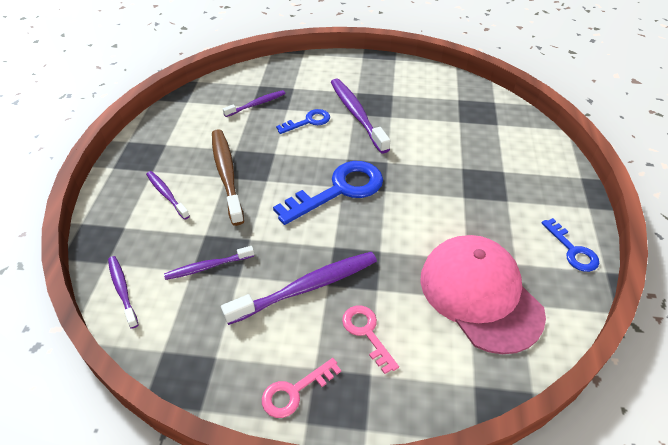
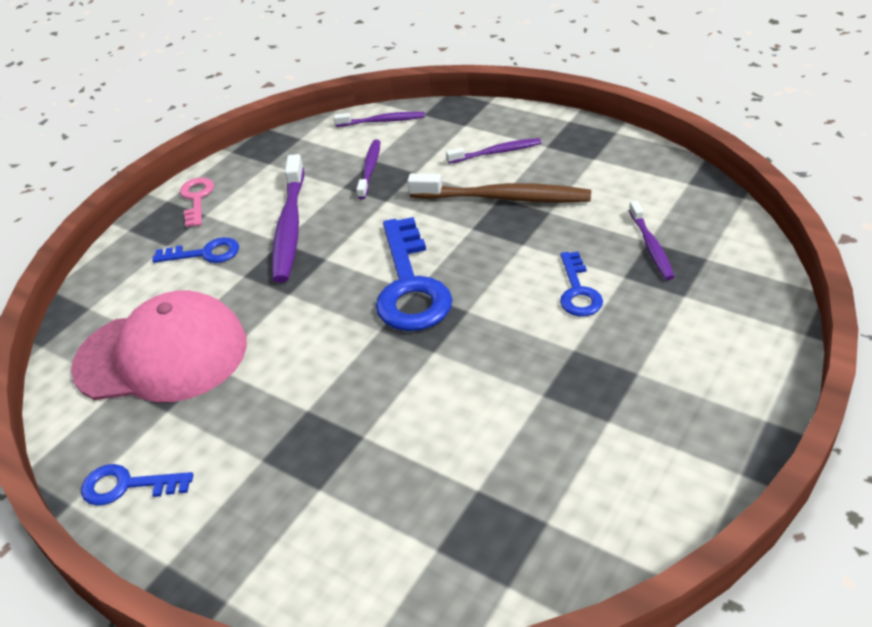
camera: 120 degrees right, 5 degrees down
purple toothbrush [331,79,391,154] -> none
pink key [342,305,399,374] -> blue key [152,237,239,263]

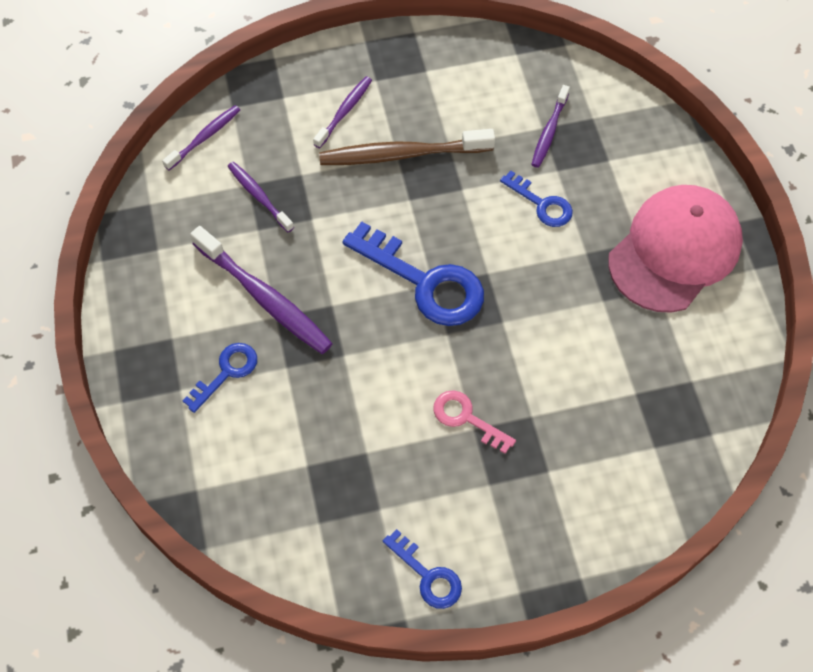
camera: 50 degrees left, 20 degrees up
pink cap [71,290,247,402] -> pink cap moved to [608,185,743,313]
blue key [81,464,193,506] -> blue key turned 90 degrees counterclockwise [383,529,462,609]
pink key [180,178,214,227] -> pink key moved to [433,390,516,454]
brown toothbrush [407,173,591,203] -> brown toothbrush turned 150 degrees counterclockwise [319,129,495,165]
purple toothbrush [629,201,674,280] -> purple toothbrush turned 75 degrees clockwise [531,85,570,168]

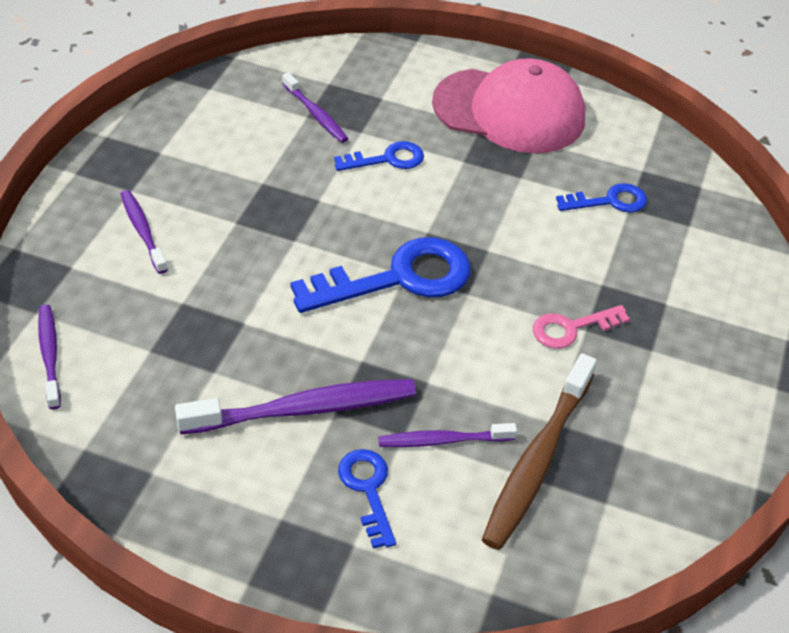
camera: 60 degrees left, 15 degrees down
purple toothbrush [228,162,294,232] -> purple toothbrush moved to [378,423,517,447]
brown toothbrush [319,129,495,165] -> brown toothbrush moved to [482,353,597,550]
blue key [383,529,462,609] -> blue key moved to [556,183,647,213]
pink cap [608,185,743,313] -> pink cap turned 120 degrees clockwise [432,58,586,153]

